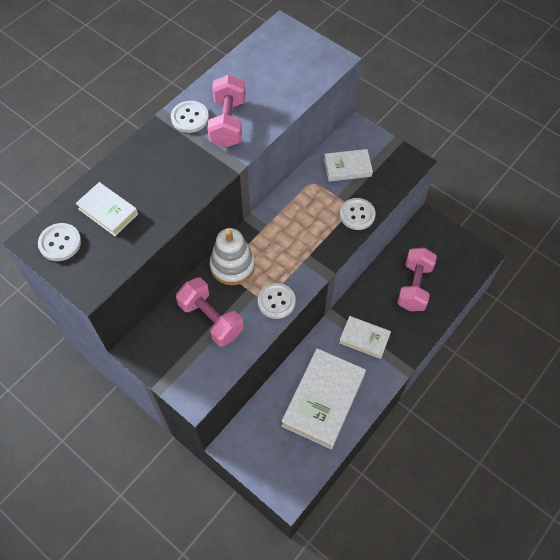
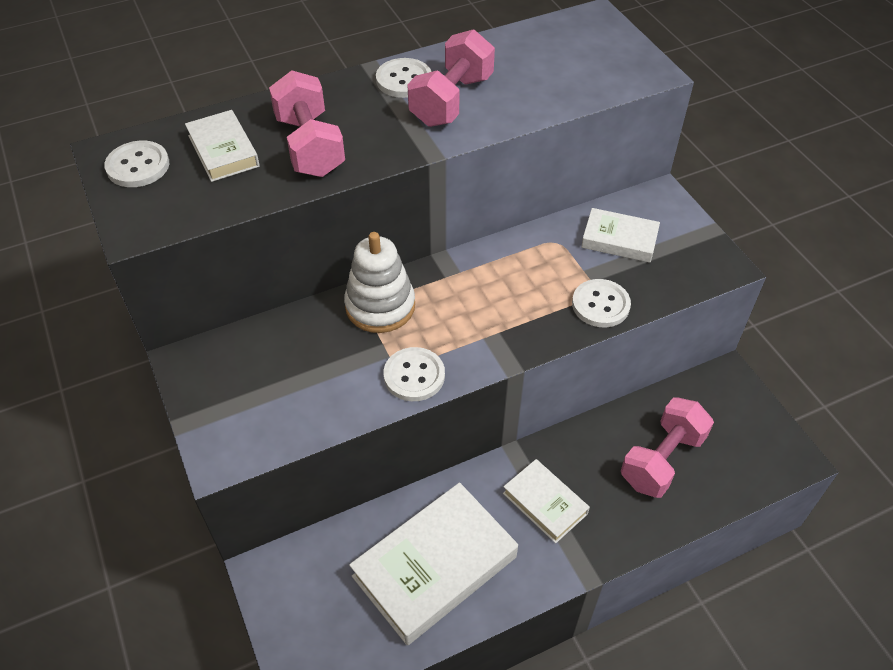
camera: 25 degrees right, 10 degrees down
pink dumbbell [176,277,244,347] -> pink dumbbell moved to [269,70,345,177]

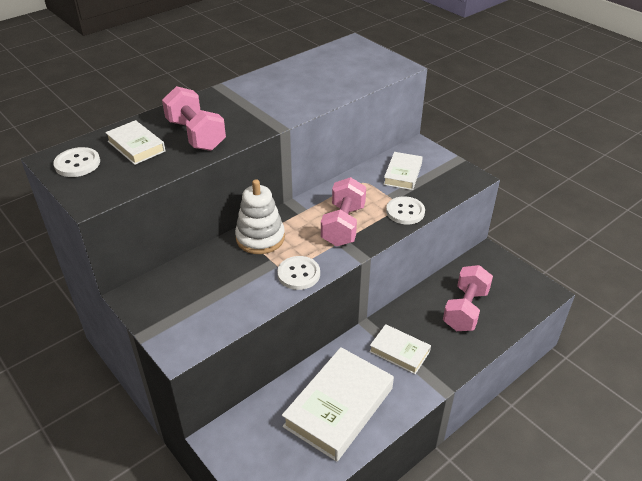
camera: 15 degrees left, 10 degrees down
white button [376,58,432,98] -> none
pink dumbbell [407,29,495,127] -> pink dumbbell moved to [321,177,366,246]
white book [581,208,660,263] -> white book turned 75 degrees counterclockwise [383,152,423,190]

